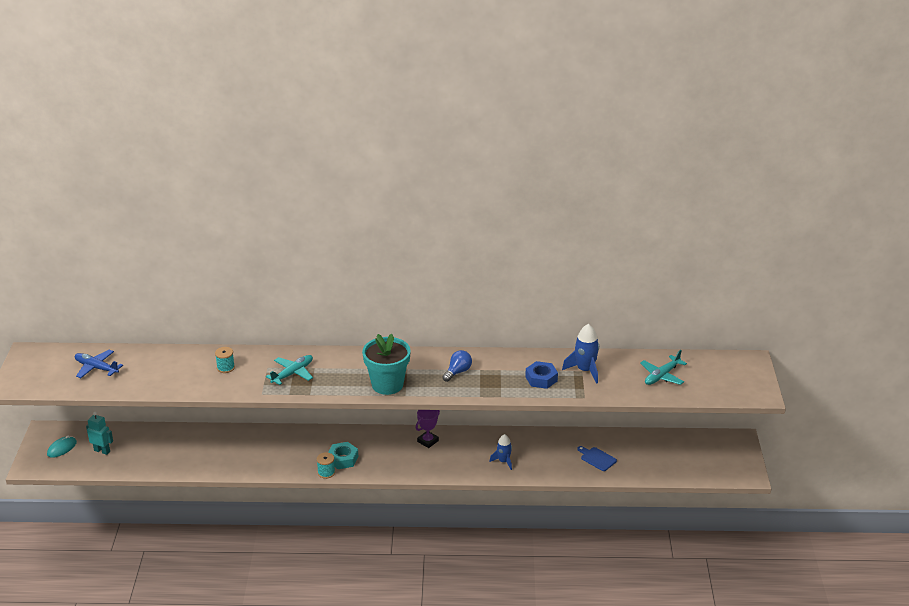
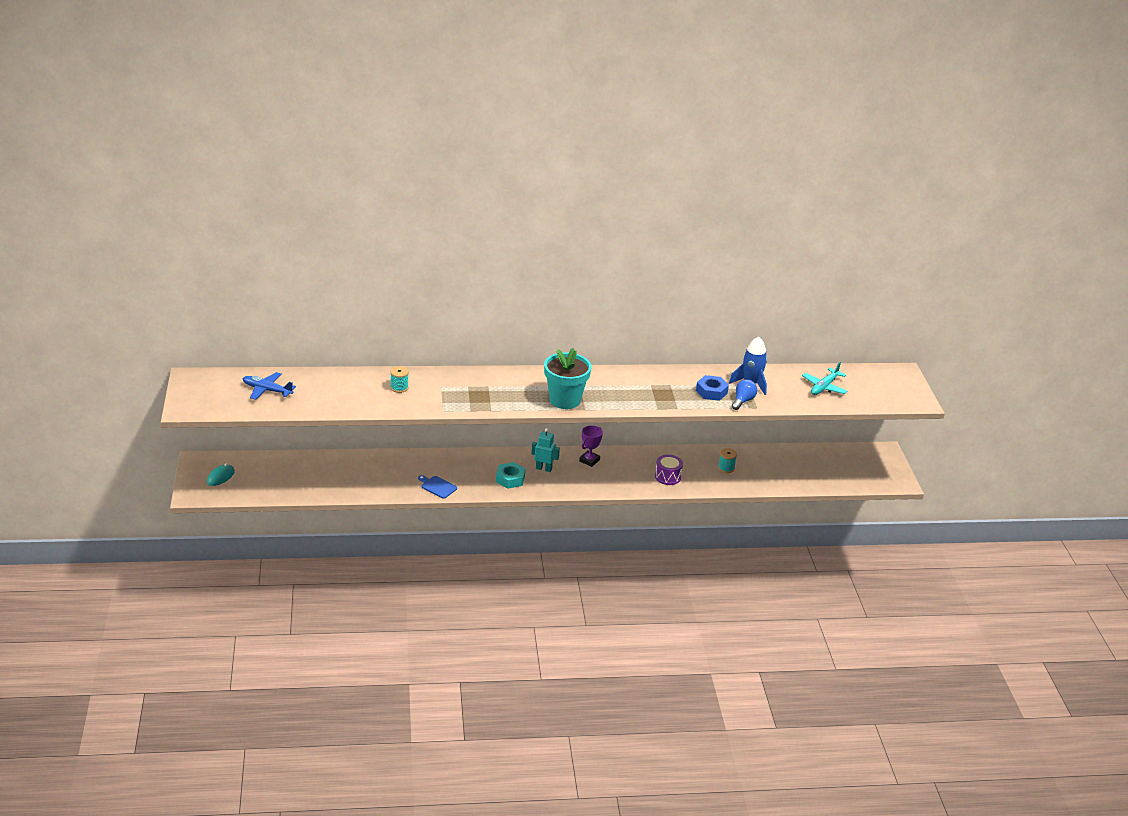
camera: 10 degrees left, 0 degrees up
turquoise robot [86,412,113,455] -> turquoise robot moved to [531,428,560,472]
turquoise plane [266,355,313,385] -> none
turquoise spool [317,452,335,479] -> turquoise spool moved to [718,448,737,473]
blue light bulb [442,350,472,382] -> blue light bulb moved to [732,379,757,410]
blue rocket [489,434,512,470] -> purple drum [655,455,683,485]
blue cutting board [577,446,617,471] -> blue cutting board moved to [418,475,457,499]

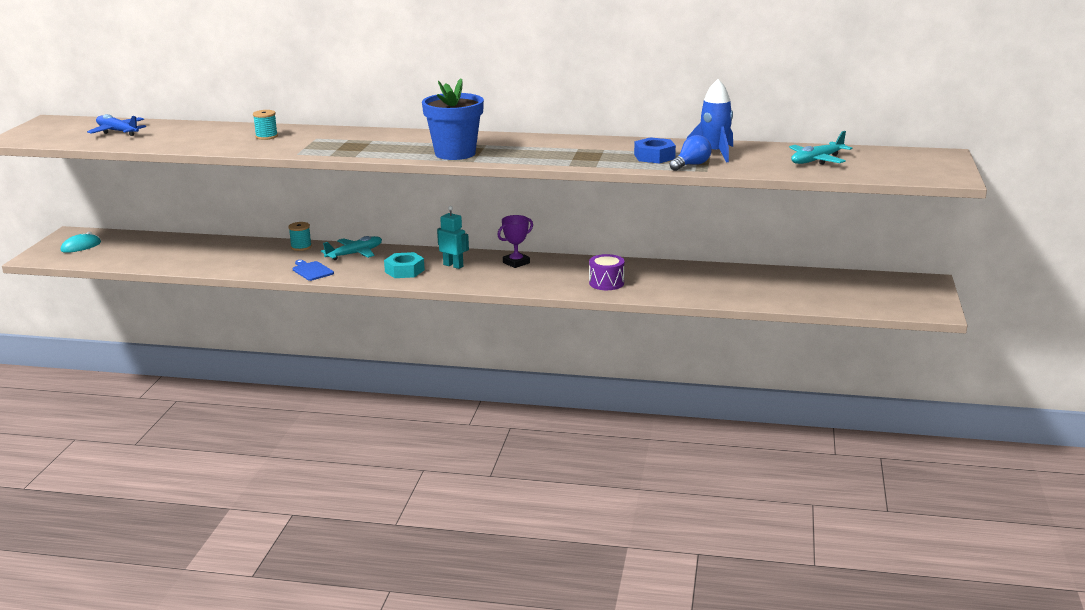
camera: 20 degrees right, 10 degrees down
turquoise flower pot [544,348,591,409] -> blue flower pot [422,78,484,160]
turquoise spool [718,448,737,473] -> turquoise spool moved to [288,222,312,251]
none -> turquoise plane [321,236,382,260]

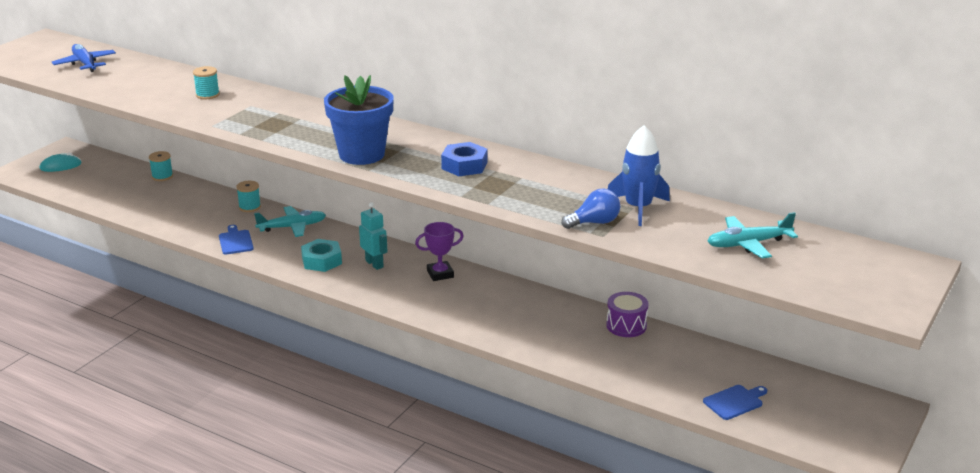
camera: 20 degrees right, 5 degrees up
purple drum [589,254,624,290] -> purple drum moved to [606,292,648,337]
blue nut [634,137,676,163] -> blue nut moved to [441,142,487,176]
none -> turquoise spool [149,151,173,181]
none -> blue cutting board [703,385,767,420]

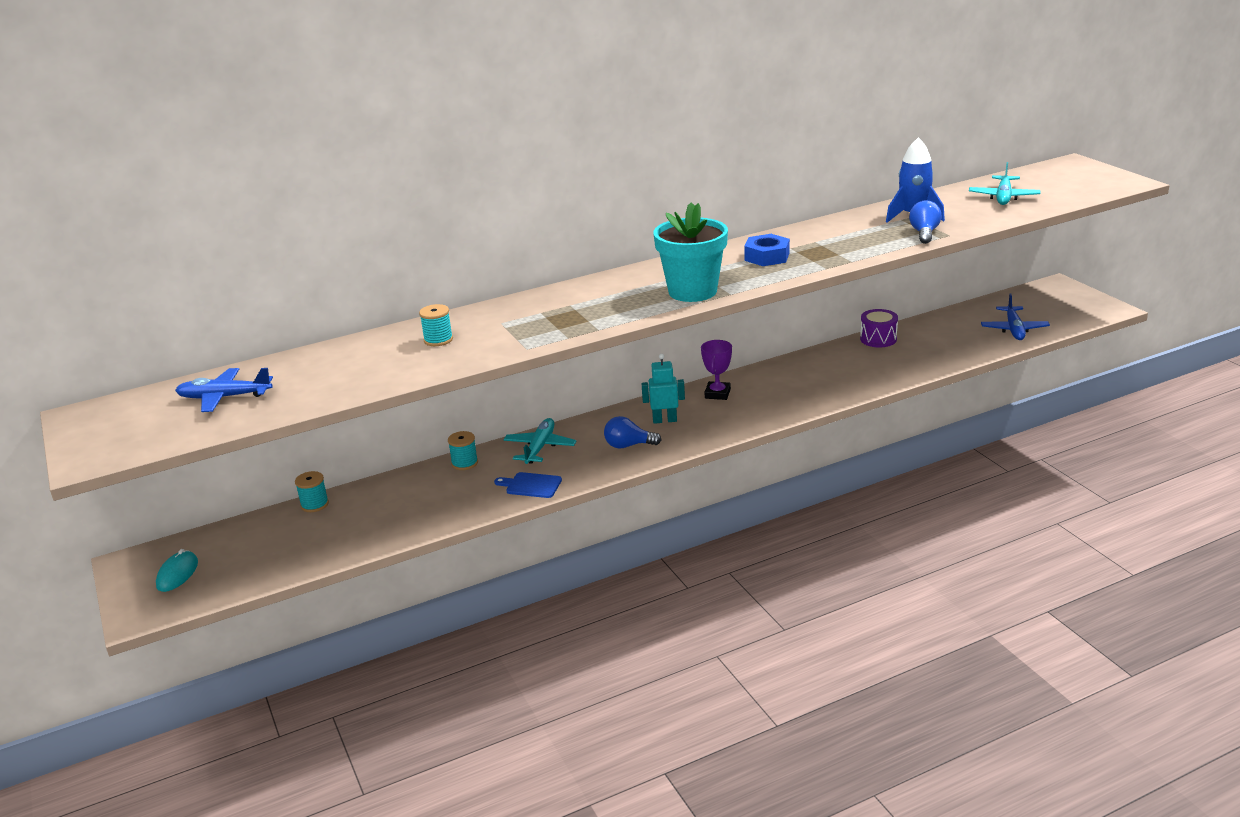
camera: 55 degrees left, 0 degrees up
turquoise nut [301,239,342,272] -> blue light bulb [604,416,661,448]
blue flower pot [324,75,394,165] -> turquoise flower pot [653,202,728,302]
blue cutting board [703,385,767,420] -> blue plane [981,294,1050,340]

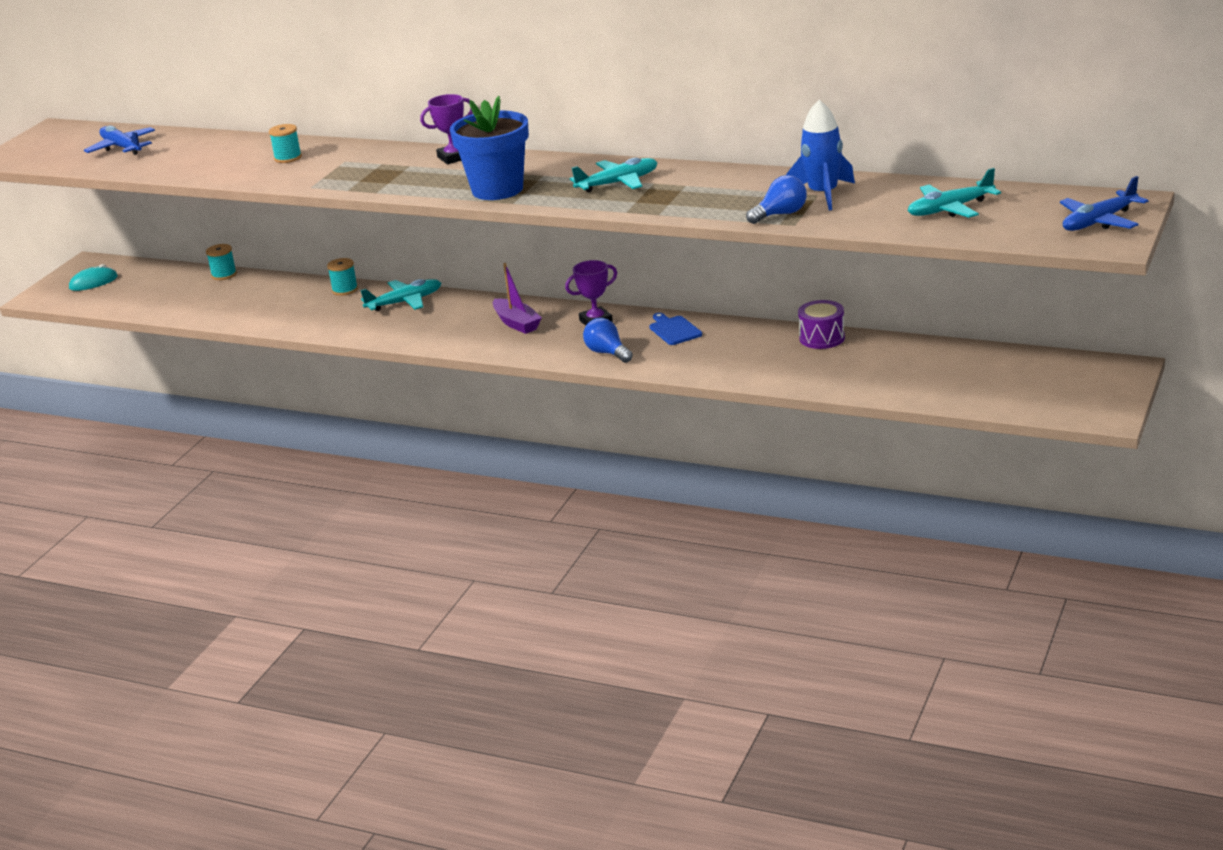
camera: 50 degrees right, 0 degrees up
blue cutting board [494,472,562,498] -> blue cutting board moved to [649,313,702,345]
blue light bulb [604,416,661,448] -> blue light bulb moved to [583,318,633,363]
turquoise robot [642,354,685,424] -> purple boat [493,263,542,334]
turquoise flower pot [653,202,728,302] -> blue flower pot [450,96,529,200]
blue nut [744,234,790,266] -> turquoise plane [570,158,658,192]
blue plane [981,294,1050,340] -> blue plane moved to [1060,176,1148,231]
none -> purple trophy [420,94,473,164]

